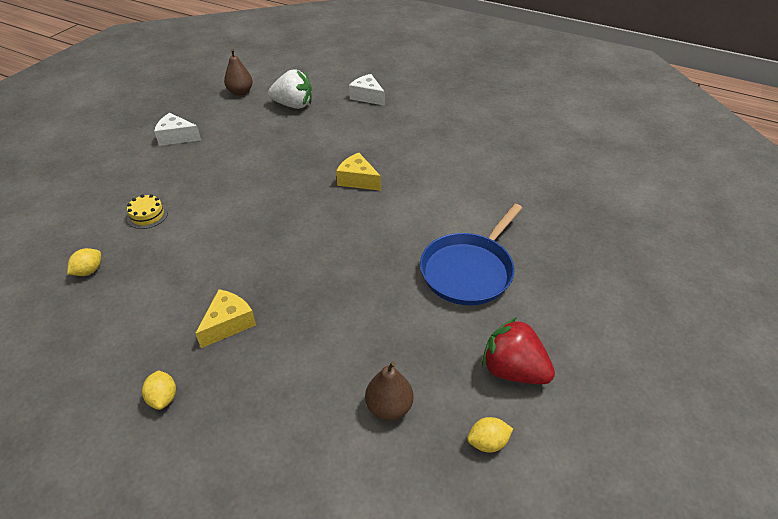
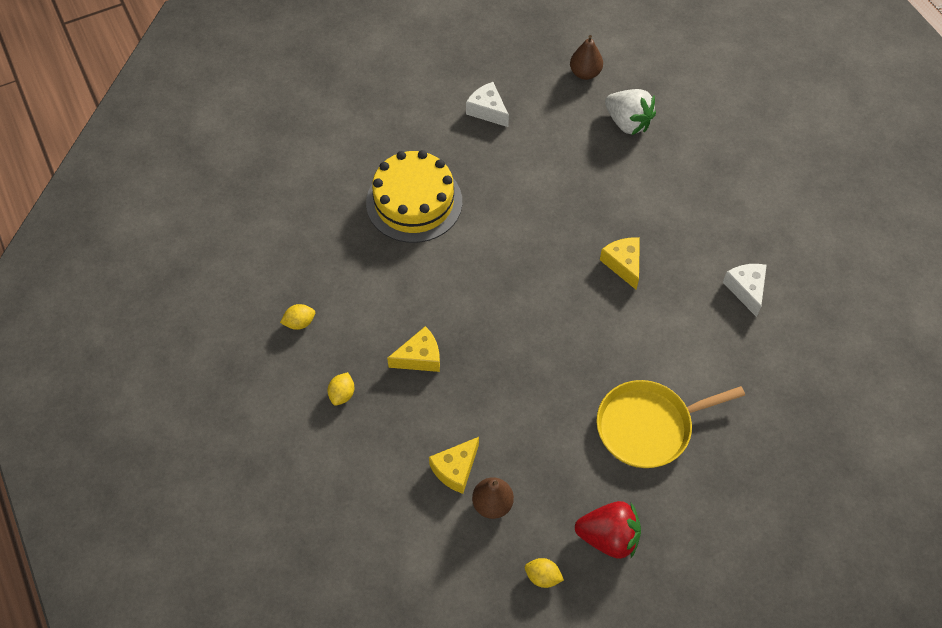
camera: 35 degrees right, 15 degrees up
yellow lemon [67,248,101,276] -> yellow lemon moved to [280,304,315,330]
yellow cake [127,194,168,229] -> yellow cake [366,150,462,243], size x2.44
white cheese [349,74,385,106] -> white cheese moved to [723,264,767,317]
blue pan [420,204,522,305] -> yellow pan [596,380,745,468]
red strawberry [482,317,555,384] -> red strawberry turned 120 degrees clockwise [575,501,641,559]
none -> yellow cheese [429,437,479,494]

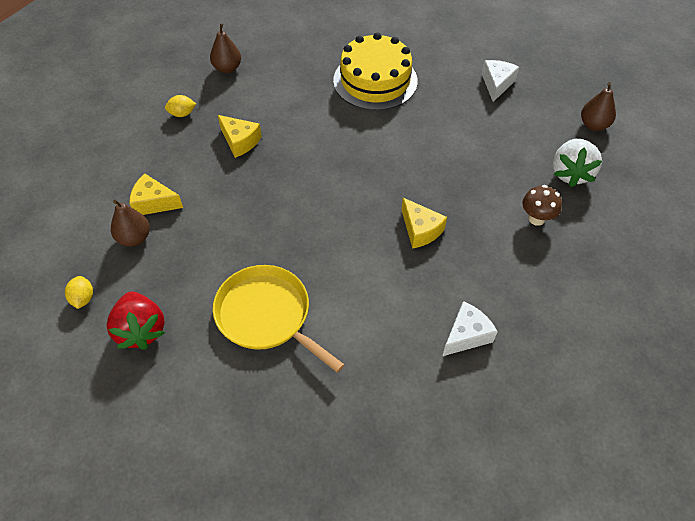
camera: 60 degrees right, 5 degrees down
yellow lemon [280,304,315,330] -> brown pear [210,23,241,73]
yellow cheese [600,237,640,289] -> yellow cheese turned 105 degrees clockwise [402,198,447,249]
none -> brown mushroom [522,185,562,226]

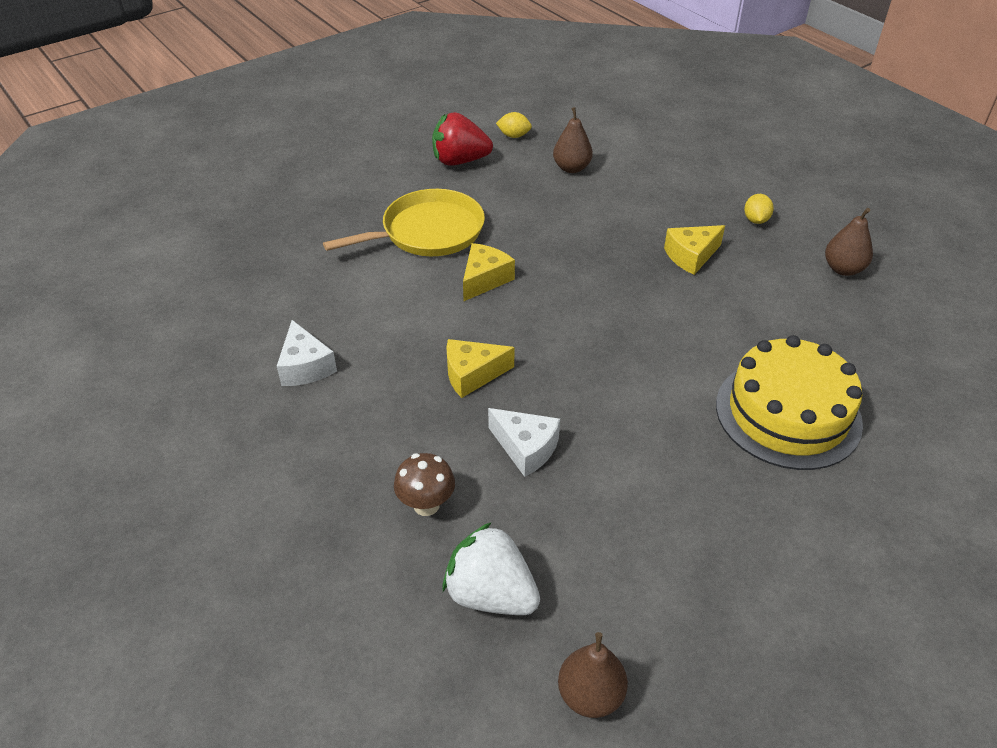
camera: 110 degrees right, 10 degrees down
yellow cheese [129,173,183,215] -> yellow cheese moved to [463,243,515,301]
white cheese [482,60,519,102] -> white cheese moved to [488,408,560,477]

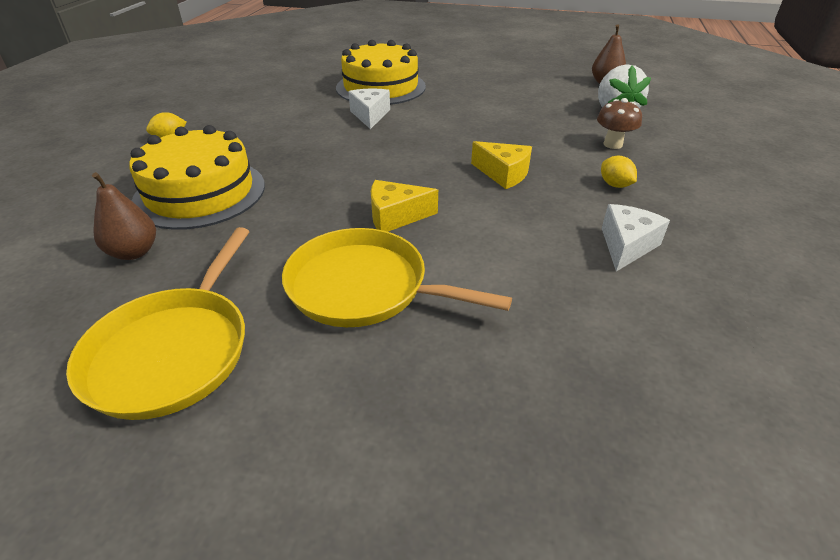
camera: 130 degrees left, 5 degrees down
red strawberry [432,112,493,166] -> yellow pan [66,227,250,420]
white cheese [488,408,560,477] -> white cheese moved to [348,88,390,129]
yellow lemon [496,112,532,138] -> yellow lemon moved to [601,156,637,188]
yellow cheese [664,225,725,275] -> none
brown pear [825,208,873,276] -> none
none -> yellow cake [129,125,265,230]

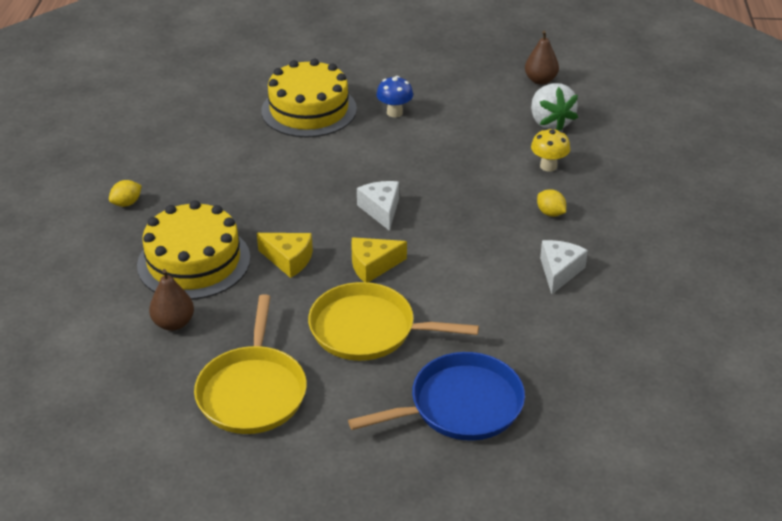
camera: 10 degrees left, 0 degrees up
white cheese [348,88,390,129] -> white cheese moved to [357,181,399,231]
yellow cheese [471,141,532,189] -> yellow cheese moved to [257,233,313,278]
brown mushroom [597,98,642,149] -> yellow mushroom [531,128,570,172]
none -> blue pan [348,352,525,441]
none -> blue mushroom [376,76,413,117]

